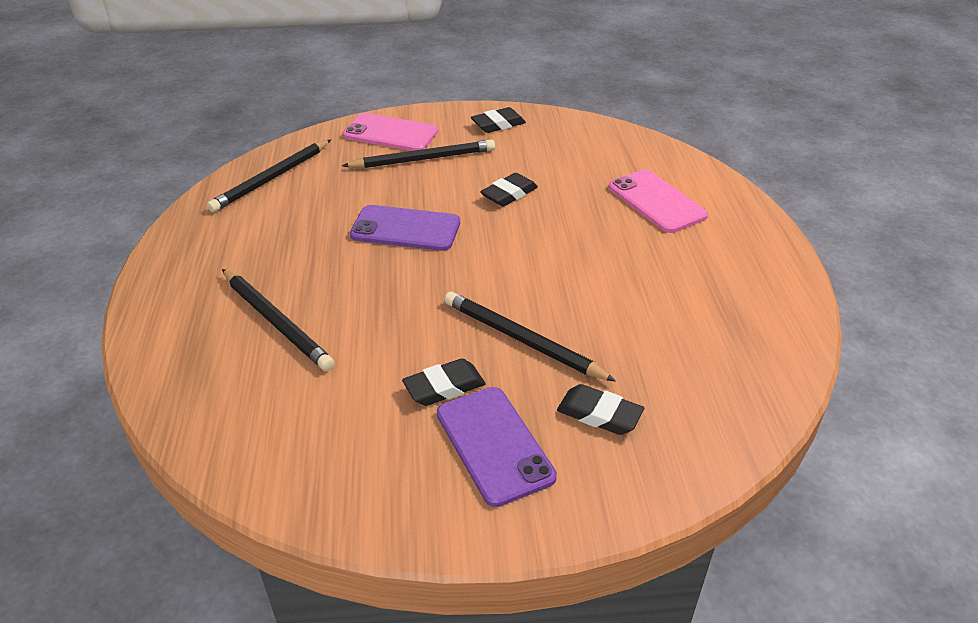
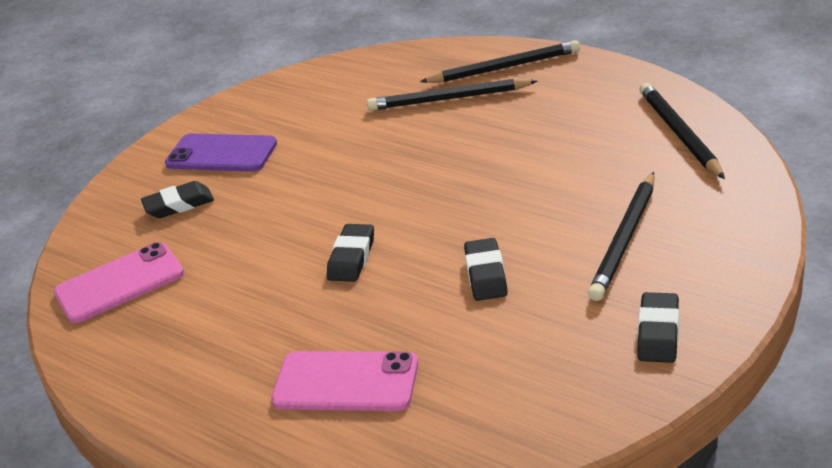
camera: 135 degrees right, 5 degrees down
pink phone [343,113,438,151] -> pink phone moved to [54,242,184,323]
purple phone [350,205,460,251] -> none
black eraser [402,359,486,406] -> black eraser moved to [327,224,374,282]
black pencil [444,291,616,382] -> black pencil moved to [420,40,580,83]

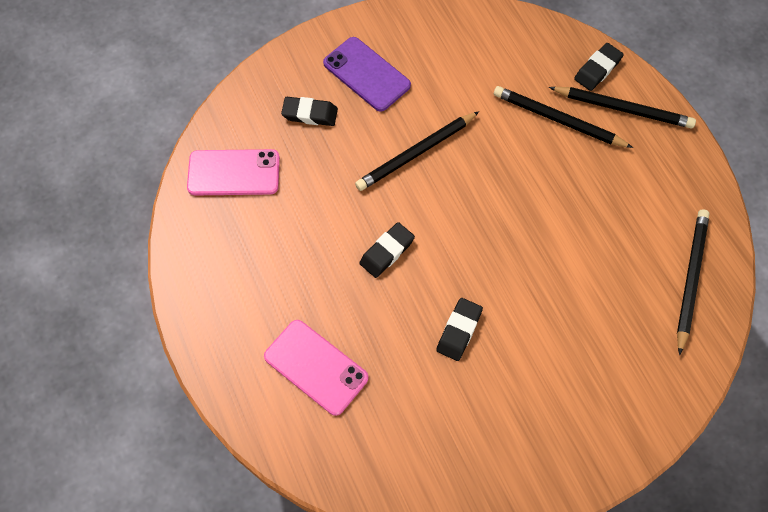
camera: 25 degrees right, 30 degrees up
black pencil [588,172,655,301] -> black pencil moved to [355,111,479,191]
black eraser [637,292,679,363] -> black eraser moved to [574,43,624,91]

